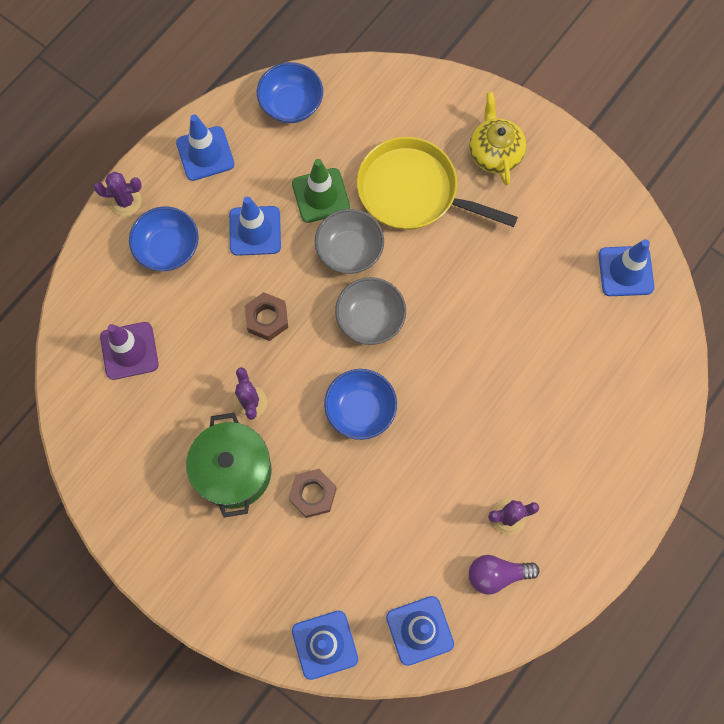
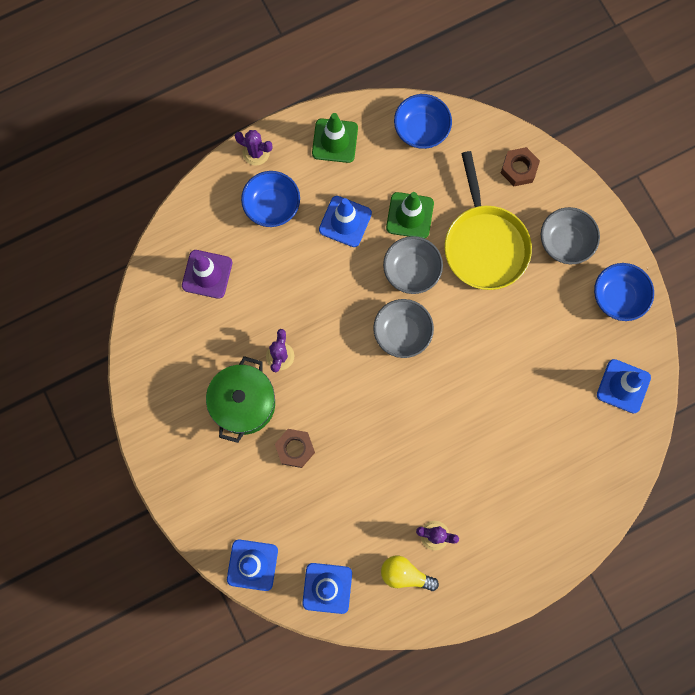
camera: 25 degrees right, 5 degrees up
blue traffic cone [176,115,235,181] -> green traffic cone [312,113,358,163]
brown nut [245,292,288,341] -> brown nut moved to [501,147,540,186]
blue bowl [324,369,397,440] -> blue bowl moved to [594,263,654,321]
yellow pan [357,137,518,230] -> yellow pan turned 150 degrees counterclockwise [444,151,532,290]
yellow teapot [469,92,526,185] -> grey bowl [541,207,600,264]
purple light bulb [469,555,540,595] -> yellow light bulb [381,556,439,591]

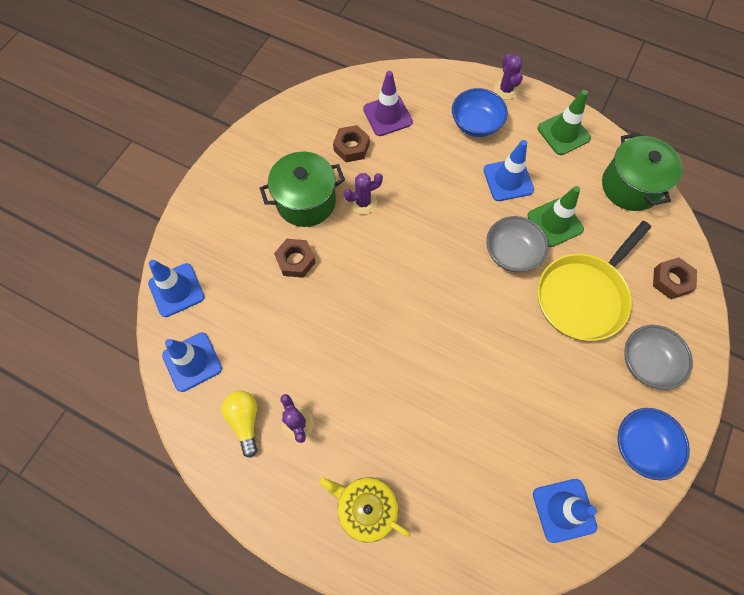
camera: 55 degrees right, 10 degrees down
grey bowl [373,299,434,358] -> none
blue bowl [394,94,452,149] -> green pot [602,133,683,211]
none -> yellow teapot [320,477,411,543]
none -> brown nut [333,125,370,162]

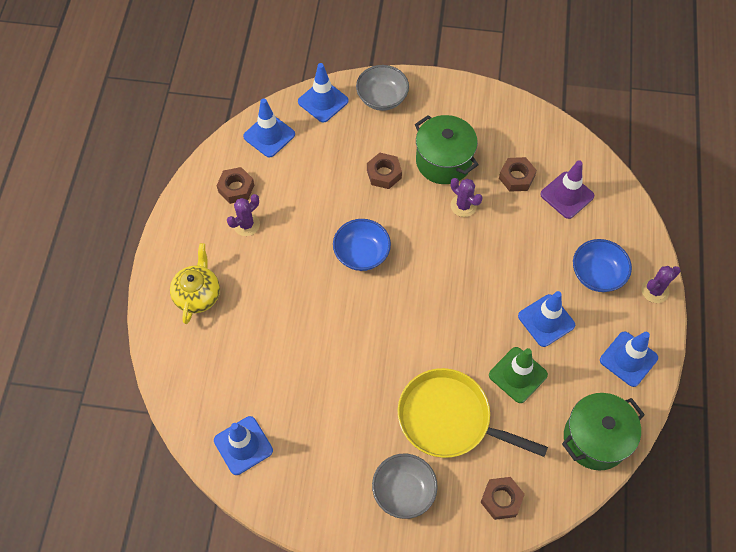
camera: 70 degrees right, 5 degrees down
yellow light bulb [221,391,257,458] -> brown nut [217,167,254,204]
grey bowl [486,216,548,272] -> grey bowl moved to [356,65,409,111]
green traffic cone [538,90,591,155] -> blue traffic cone [600,331,658,387]
blue bowl [618,408,690,480] -> blue bowl moved to [333,219,391,271]

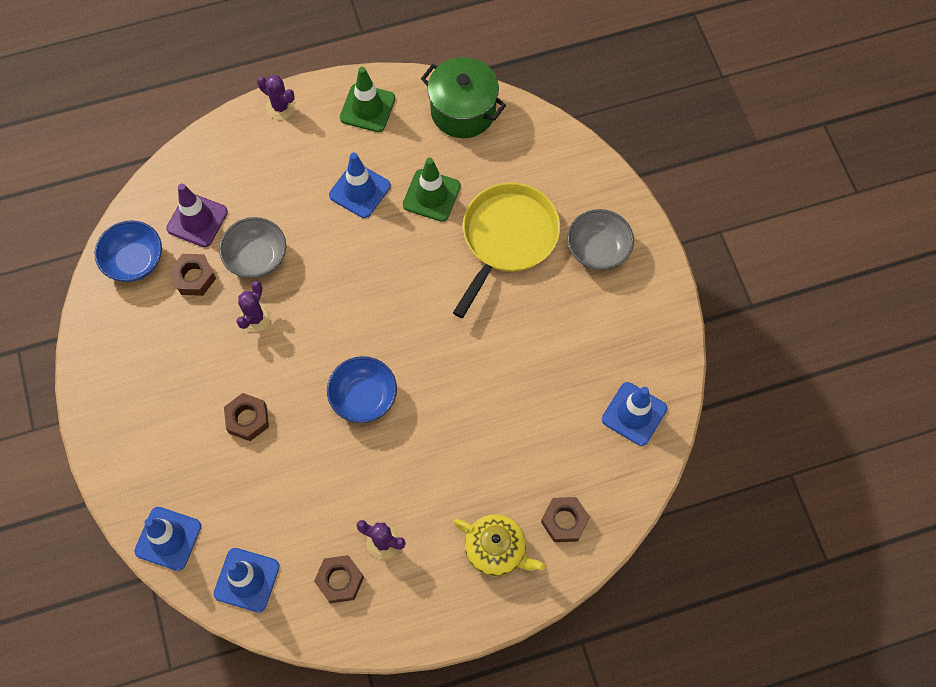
camera: 115 degrees left, 5 degrees up
yellow teapot [170,243,220,324] -> yellow teapot turned 135 degrees counterclockwise [453,514,545,576]
grey bowl [356,65,409,111] -> grey bowl moved to [219,217,286,278]
yellow pan [398,368,548,458] -> yellow pan turned 150 degrees counterclockwise [453,182,560,318]
green pot [415,115,478,184] -> none
brown nut [480,477,525,520] -> brown nut moved to [541,497,590,542]
blue bowl [573,239,632,292] -> blue bowl moved to [95,220,162,282]
blue traffic cone [600,331,658,387] -> green traffic cone [340,67,395,132]

